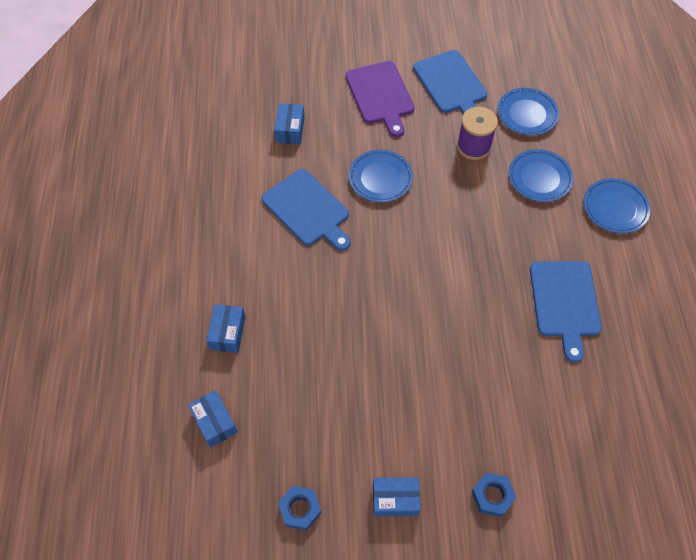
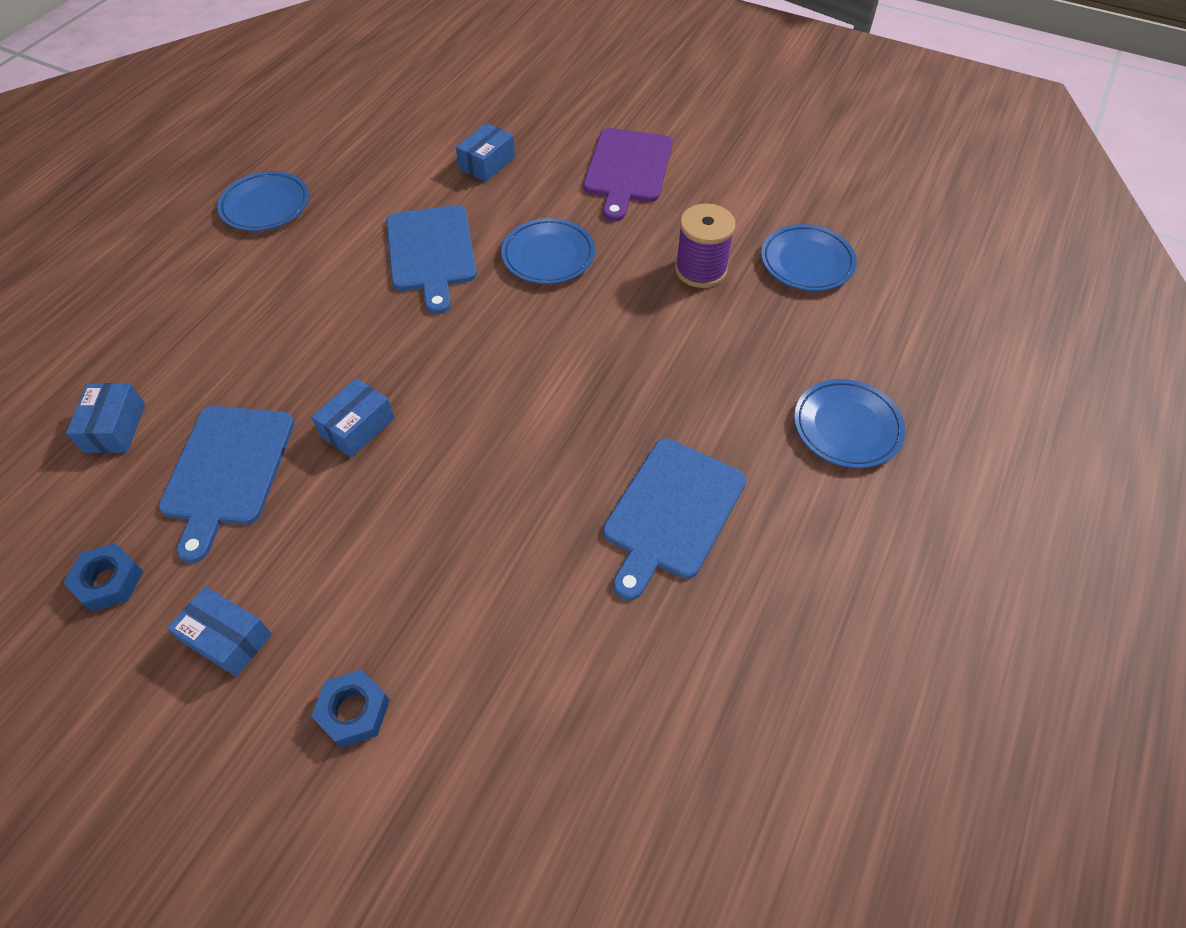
camera: 30 degrees right, 5 degrees down
blue box [206,304,245,353] -> blue box moved to [311,378,394,458]
blue cutting board [413,50,487,114] -> blue cutting board moved to [158,406,294,563]
blue plate [509,149,573,202] -> blue plate moved to [217,171,309,231]

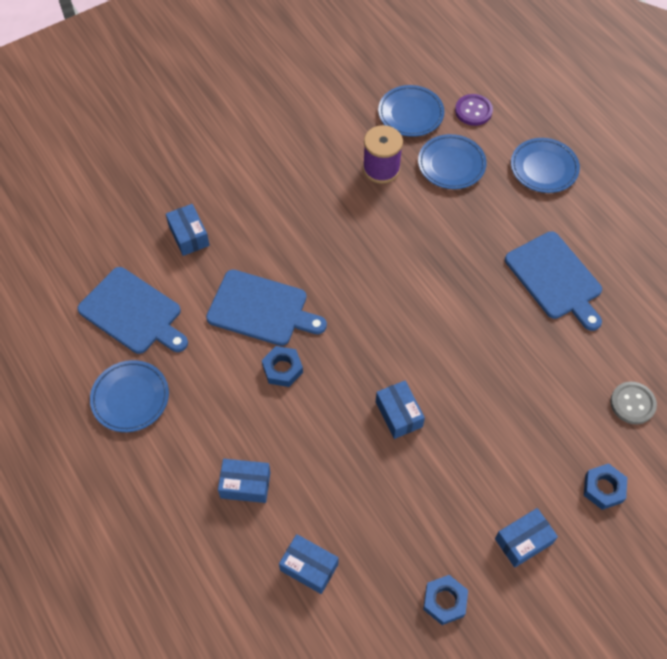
camera: 60 degrees left, 5 degrees up
blue cutting board [158,406,294,563] -> blue cutting board moved to [77,267,188,354]
blue plate [501,218,595,284] -> blue plate moved to [418,134,487,189]
purple cutting board [583,128,673,221] -> none
none -> blue box [218,459,271,503]
none -> blue nut [262,346,303,387]
none -> purple button [455,94,493,126]
none -> grey button [610,382,657,424]

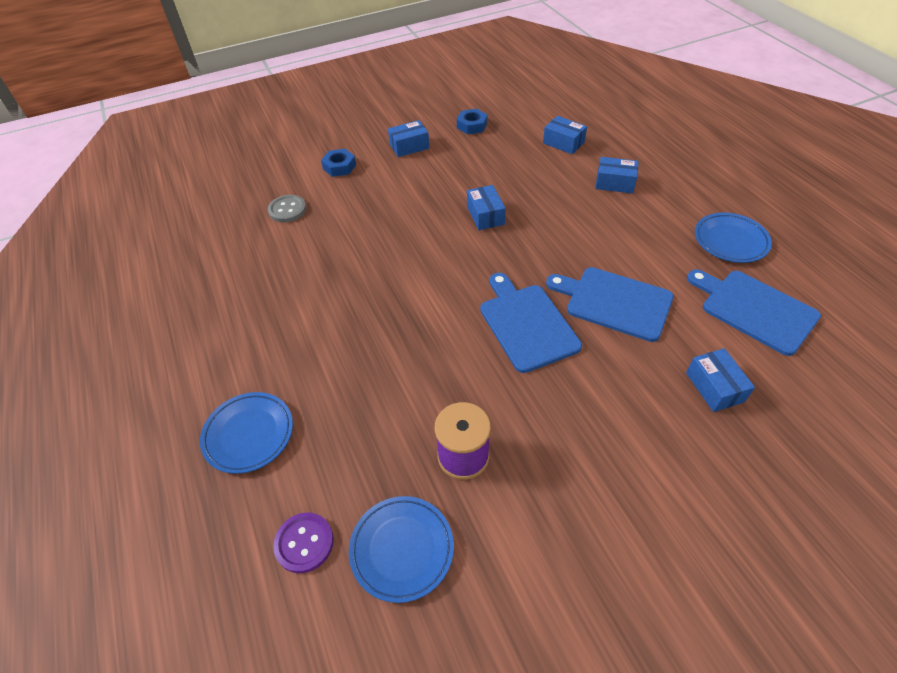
camera: 170 degrees left, 10 degrees down
blue nut [262,346,303,387] -> none
blue plate [418,134,487,189] -> none
blue cutting board [505,231,602,331] -> blue cutting board moved to [480,273,582,373]

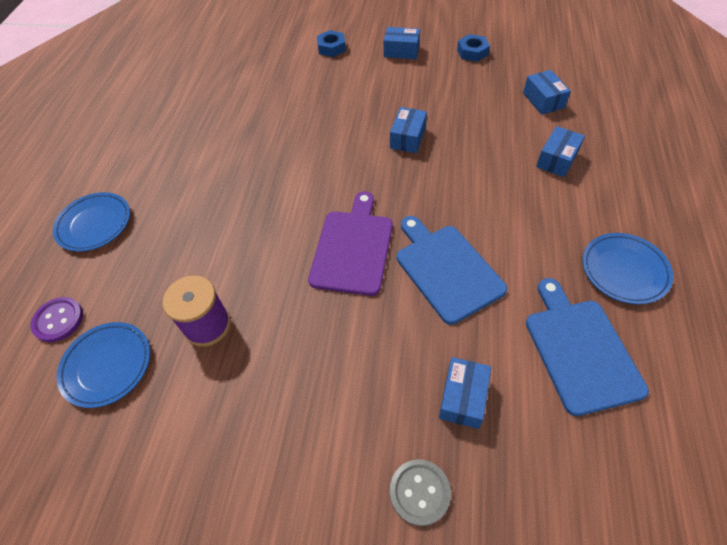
camera: 35 degrees right, 5 degrees up
grey button [268,195,306,223] -> grey button moved to [390,459,451,526]
blue cutting board [480,273,582,373] -> purple cutting board [308,191,393,296]
blue box [595,157,639,193] -> blue box turned 75 degrees clockwise [536,126,585,177]

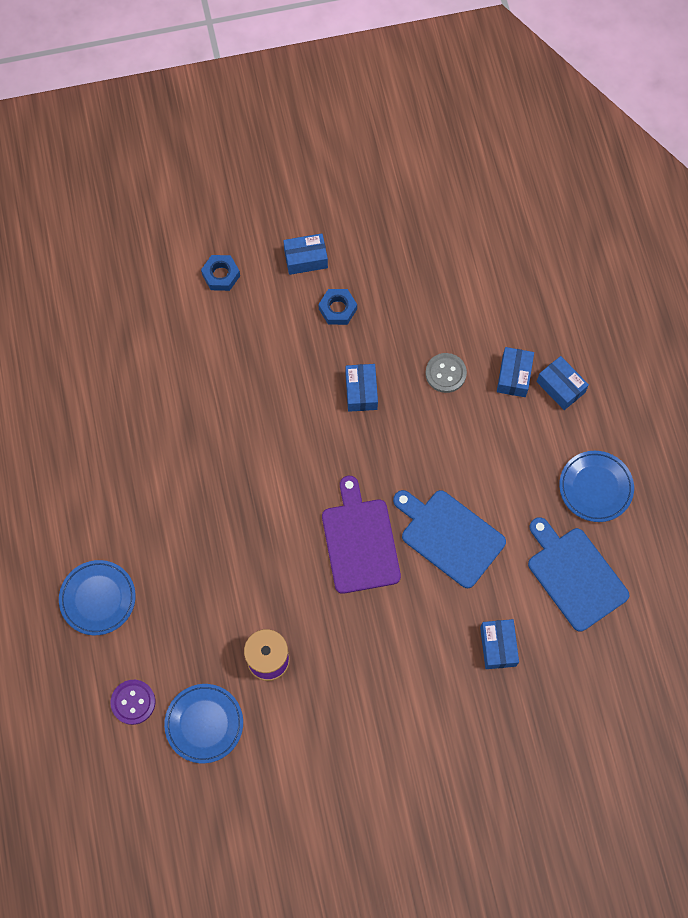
camera: 25 degrees left, 15 degrees up
grey button [390,459,451,526] -> grey button moved to [425,353,467,393]
blue nut [457,34,490,62] -> blue nut moved to [319,289,357,325]
blue box [523,70,571,115] -> blue box moved to [537,356,589,410]

